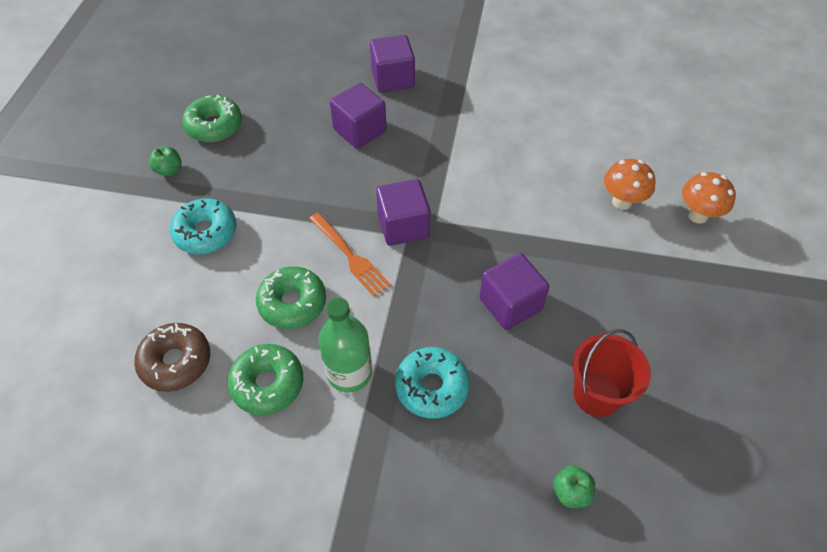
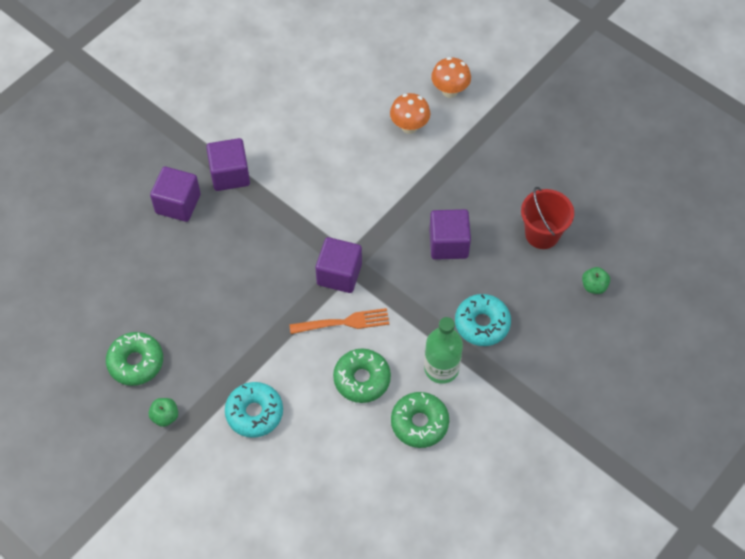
camera: 60 degrees left, 5 degrees up
brown donut [134,323,210,392] -> none
purple cube [330,83,386,149] -> purple cube moved to [206,138,250,191]

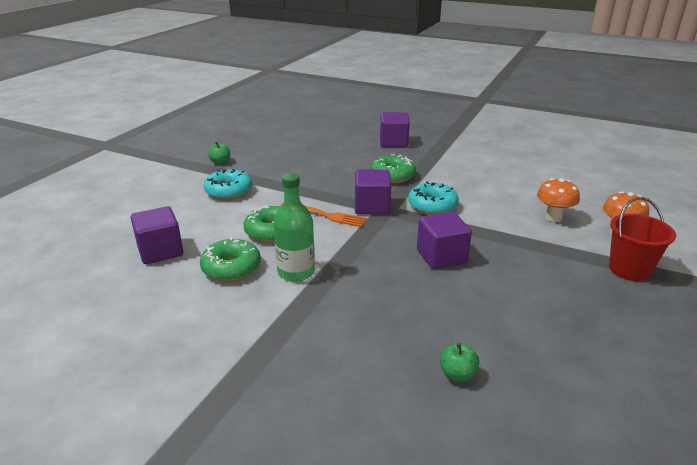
camera: 75 degrees right, 30 degrees down
green donut [106,332,163,386] -> green donut moved to [371,154,416,183]
purple cube [206,138,250,191] -> purple cube moved to [131,206,183,264]
orange fork [289,308,389,334] -> orange fork turned 45 degrees counterclockwise [280,203,367,227]
turquoise donut [455,294,511,346] -> turquoise donut moved to [408,182,459,215]
red bucket [521,187,574,249] -> red bucket moved to [609,197,676,281]

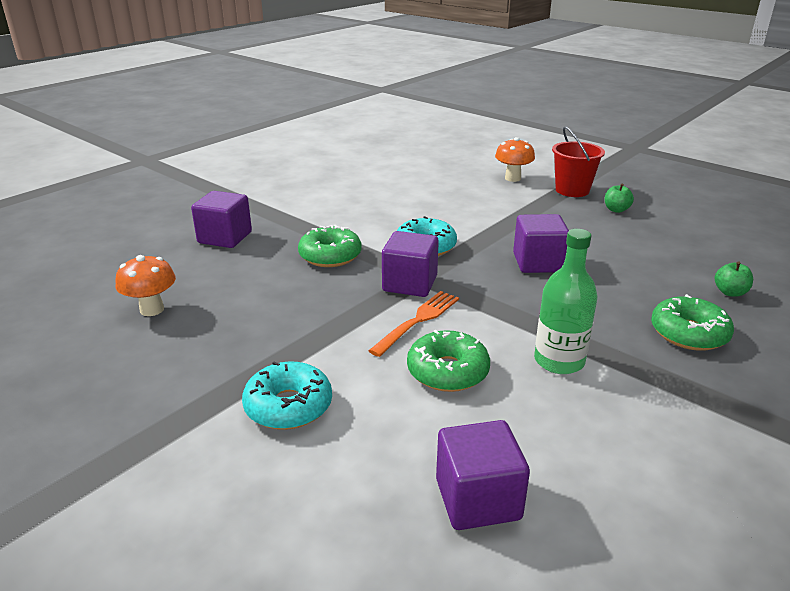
camera: 75 degrees left, 0 degrees up
green donut [200,237,261,281] -> green donut moved to [651,294,734,351]
green apple [208,142,230,165] -> green apple moved to [605,184,634,213]
orange mushroom [537,178,580,222] -> orange mushroom moved to [115,255,176,316]

